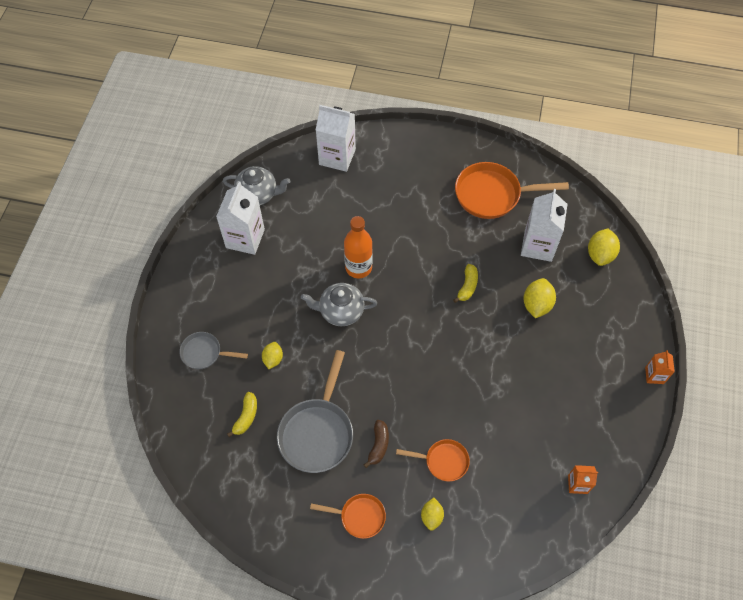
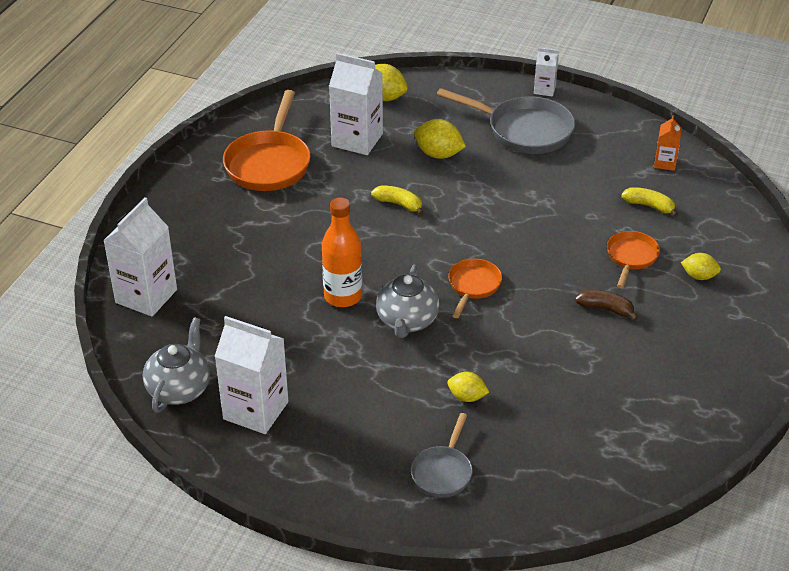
camera: 80 degrees left, 20 degrees down
yellow banana [227,392,257,437] -> yellow banana moved to [621,187,678,217]
grey pan [277,350,353,473] -> grey pan moved to [437,88,575,154]
orange pan [310,494,386,539] -> orange pan moved to [448,259,502,318]
orange carton [645,350,675,384] -> white carton [534,48,559,97]

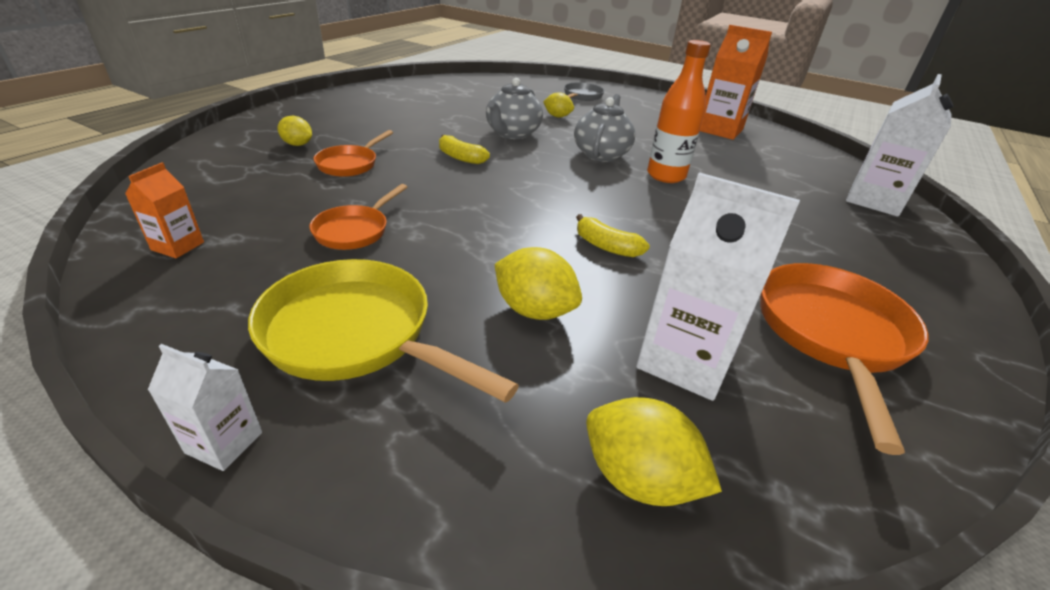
camera: 175 degrees left, 5 degrees down
grey teapot [143,317,210,413] -> grey teapot moved to [486,78,543,139]
white carton [215,316,288,434] -> orange carton [700,25,772,140]
grey pan [437,88,575,154] -> yellow pan [248,259,519,403]
orange pan [448,259,502,318] -> orange pan moved to [310,184,407,250]
brown banana [575,290,639,321] -> none
yellow banana [621,187,678,217] -> yellow banana moved to [439,135,490,164]

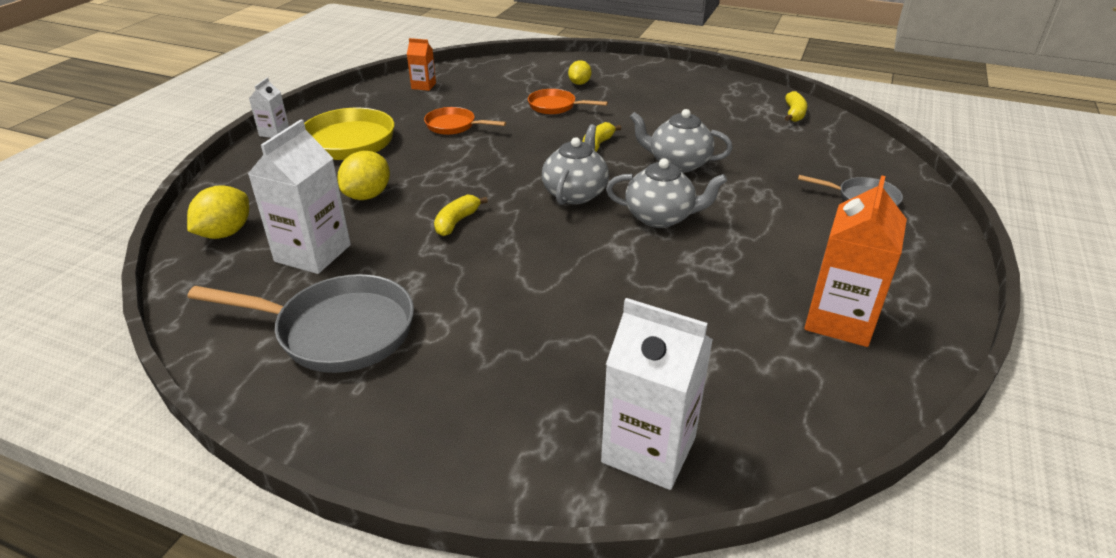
camera: 85 degrees right, 0 degrees up
yellow lemon [543,92,574,117] -> none
orange bottle [647,40,711,183] -> none
orange pan [760,263,928,455] -> grey pan [187,274,414,373]
none -> grey teapot [542,124,609,205]
none -> yellow banana [785,91,807,122]

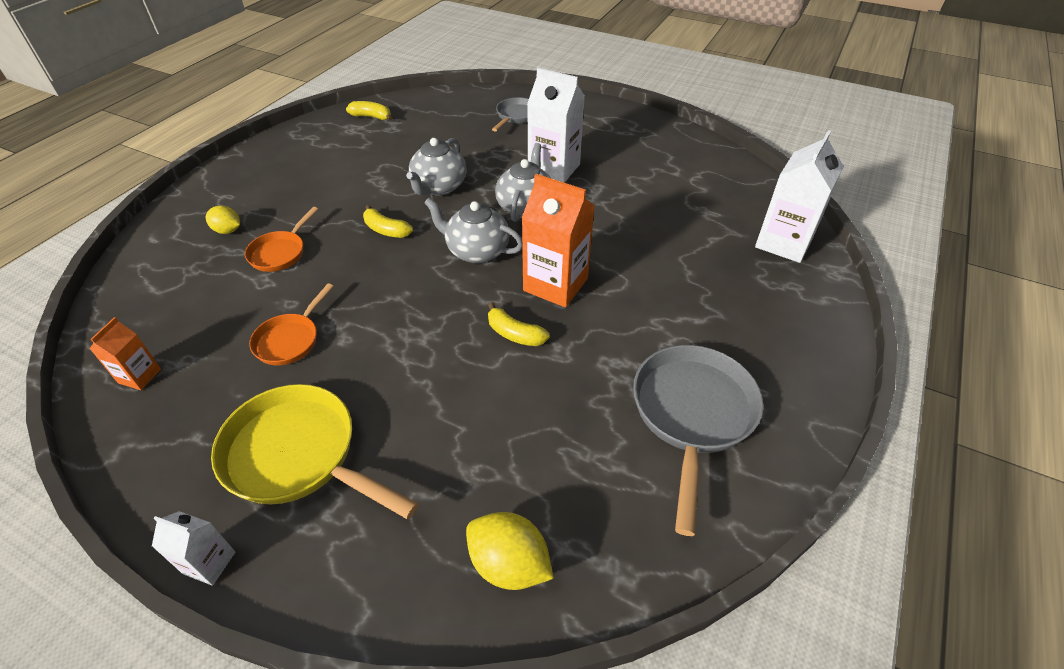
camera: 85 degrees left, 10 degrees up
white carton [248,119,351,274] -> white carton moved to [527,68,585,183]
yellow lemon [337,151,390,200] -> none
orange carton [804,175,907,347] -> orange carton moved to [522,174,595,307]

